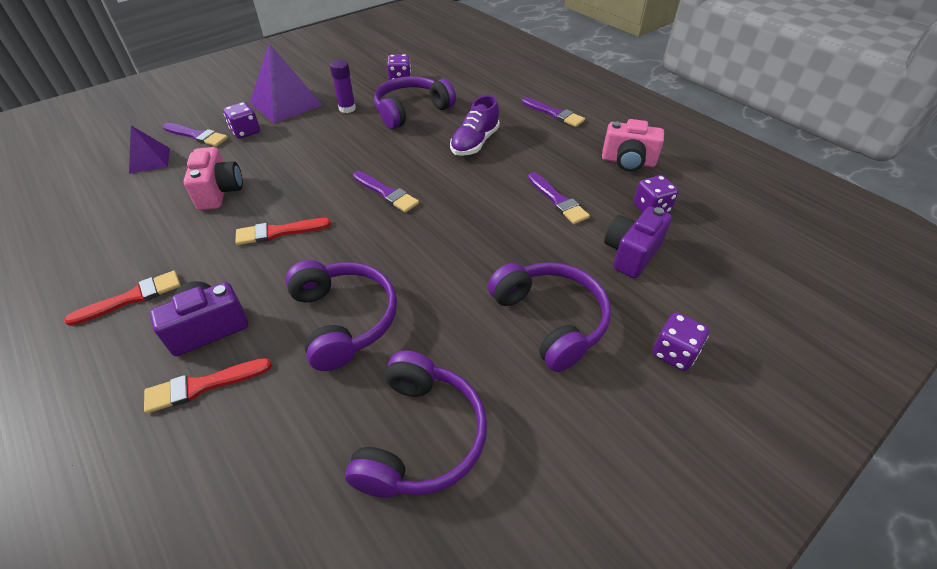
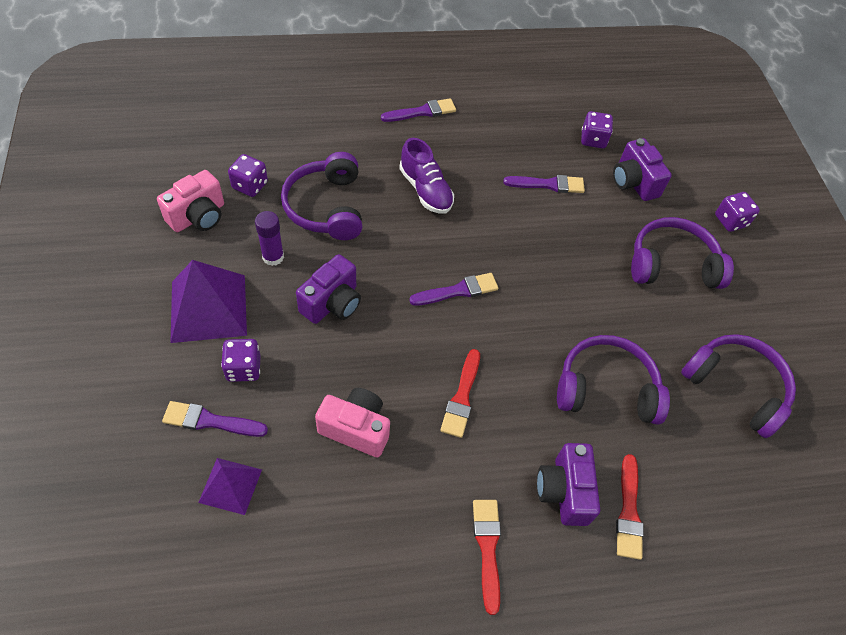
camera: 65 degrees left, 10 degrees up
purple brush [163,123,228,147] -> purple brush turned 135 degrees counterclockwise [162,401,268,437]
pink camera [602,119,664,172] -> pink camera moved to [157,170,224,232]
none -> purple camera [296,254,361,324]

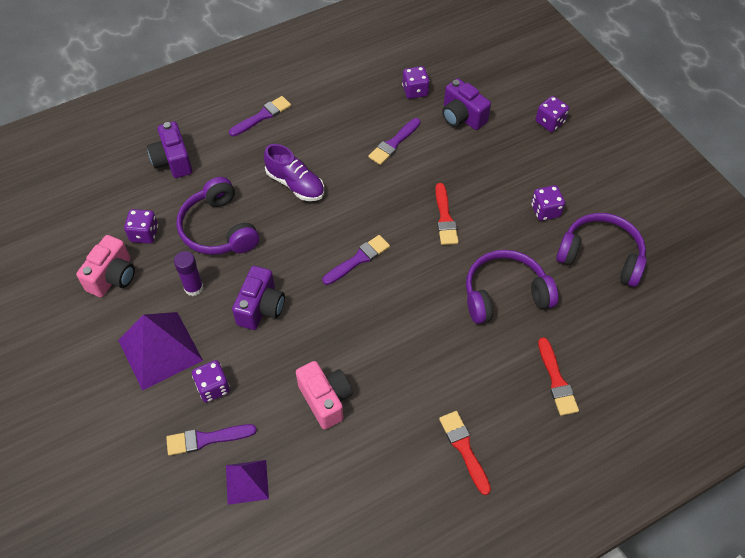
camera: 15 degrees left, 0 degrees up
pink camera [315,388,390,457] -> pink camera turned 60 degrees clockwise [296,361,353,429]
red brush [440,349,480,438] -> red brush moved to [435,183,459,245]
purple brush [503,175,585,193] -> purple brush turned 150 degrees clockwise [368,118,421,165]
purple camera [537,443,600,526] -> purple camera moved to [147,121,192,178]
purple headphones [631,217,734,289] -> none
none -> purple dice [531,185,565,221]

